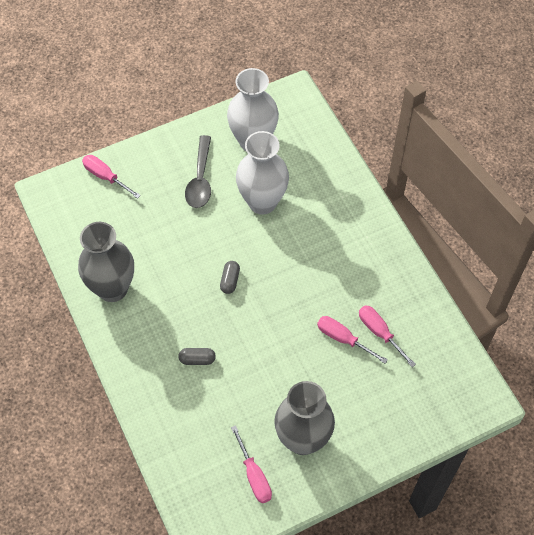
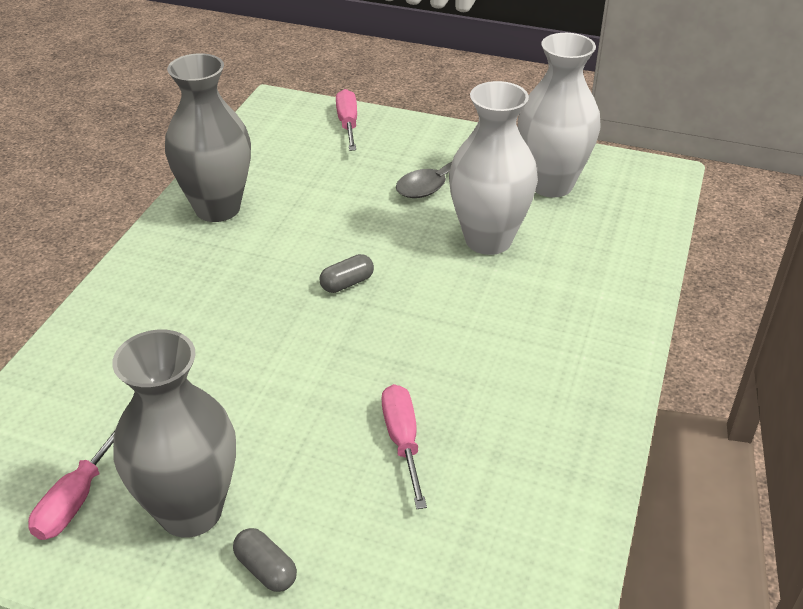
camera: 45 degrees right, 20 degrees down
grey capsule [178,348,216,365] -> grey capsule moved to [233,528,297,592]
pink screwdriver [359,305,416,367] -> none

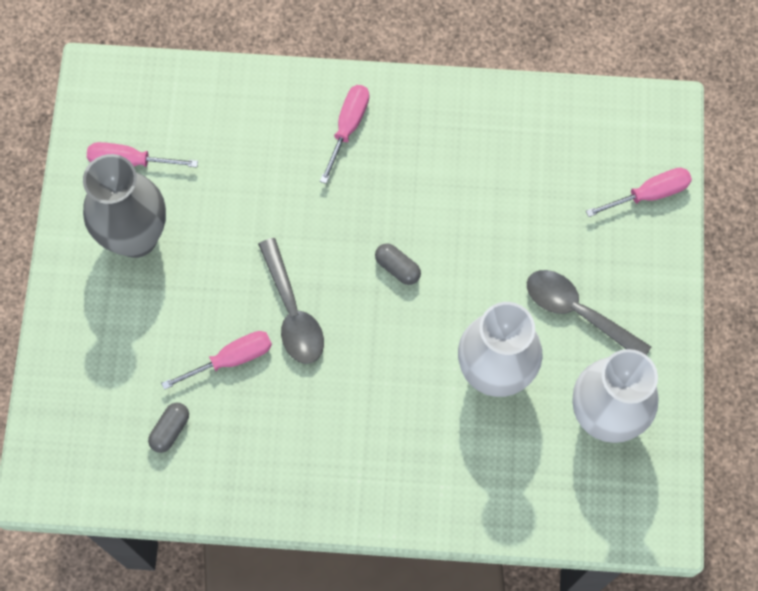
camera: 75 degrees right, 30 degrees up
grey vase [165,53,251,222] -> none
grey capsule [233,528,297,592] -> grey capsule moved to [148,403,189,453]
none -> grey spoon [258,238,324,364]
none -> pink screwdriver [320,85,369,184]

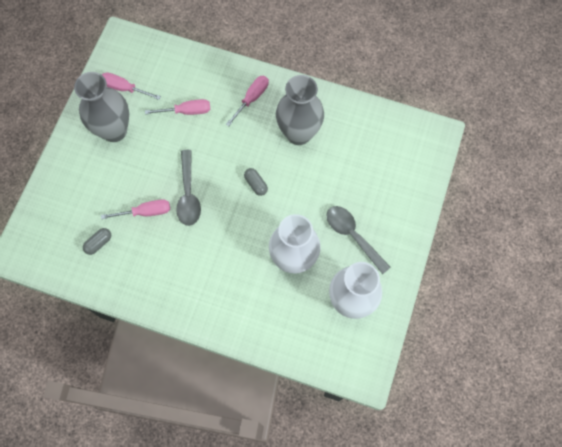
camera: 15 degrees right, 0 degrees up
pink screwdriver [586,168,692,217] -> pink screwdriver moved to [145,99,210,115]
none -> grey vase [276,75,324,145]

